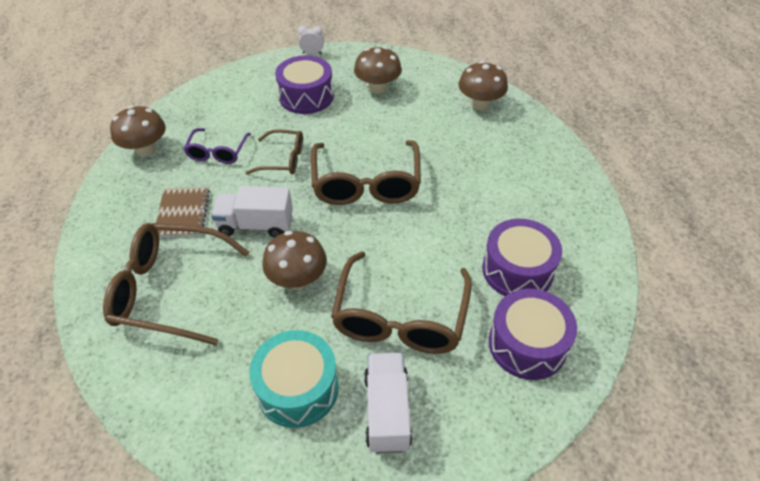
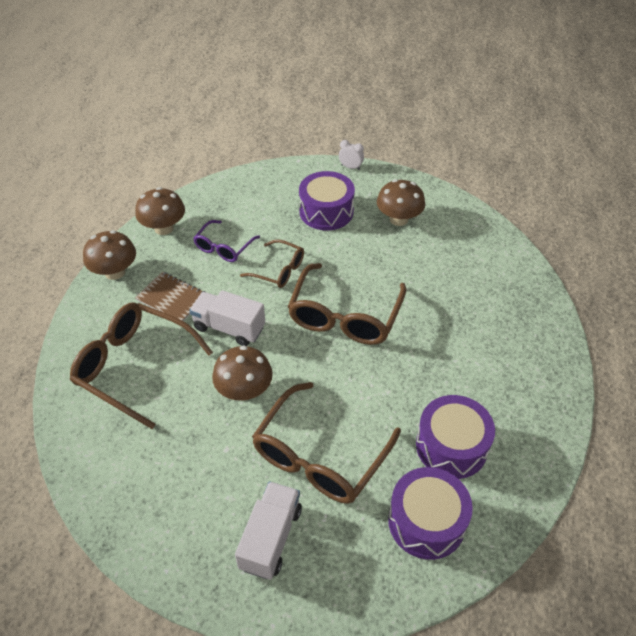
camera: 20 degrees right, 0 degrees up
brown notebook [156,187,210,237] -> brown notebook turned 75 degrees counterclockwise [135,272,205,322]
turquoise drum [249,330,338,428] -> none
brown mushroom [458,61,508,110] -> brown mushroom moved to [83,230,136,280]

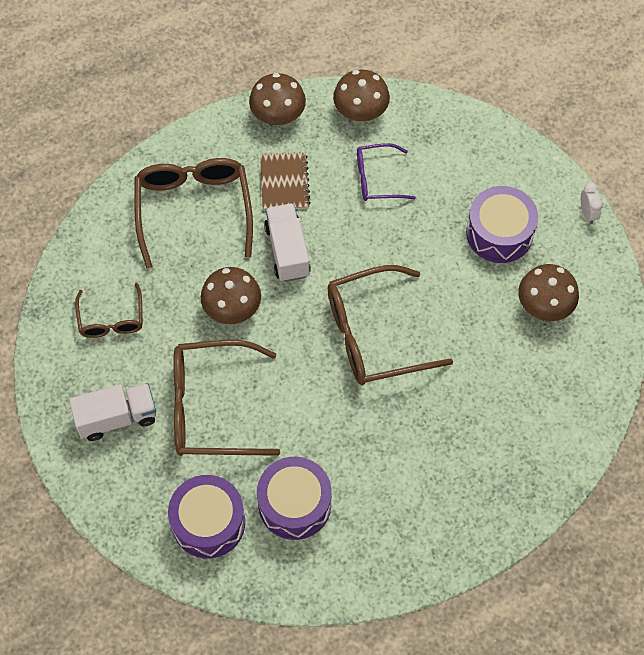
camera: 55 degrees right, 15 degrees up
brown glasses [240,239,304,288] -> brown glasses moved to [75,283,143,338]

